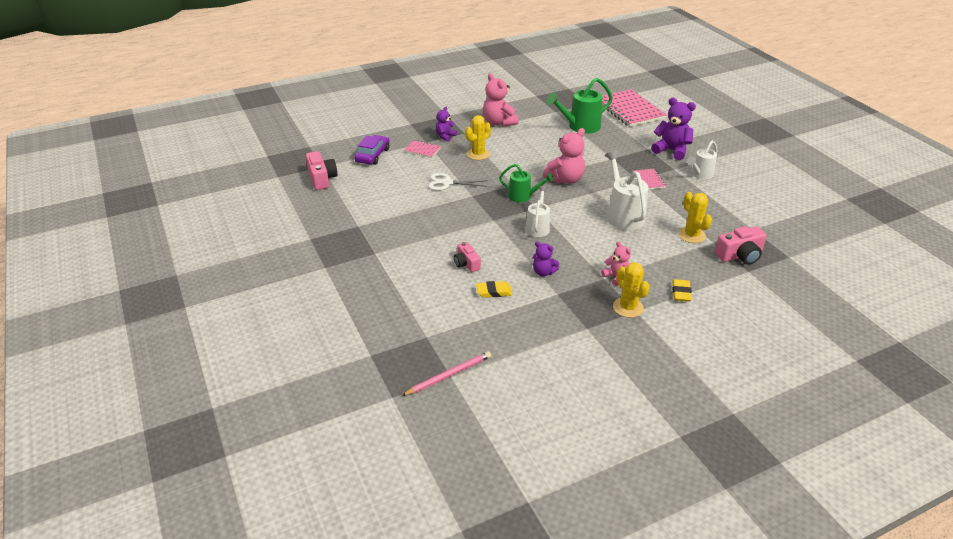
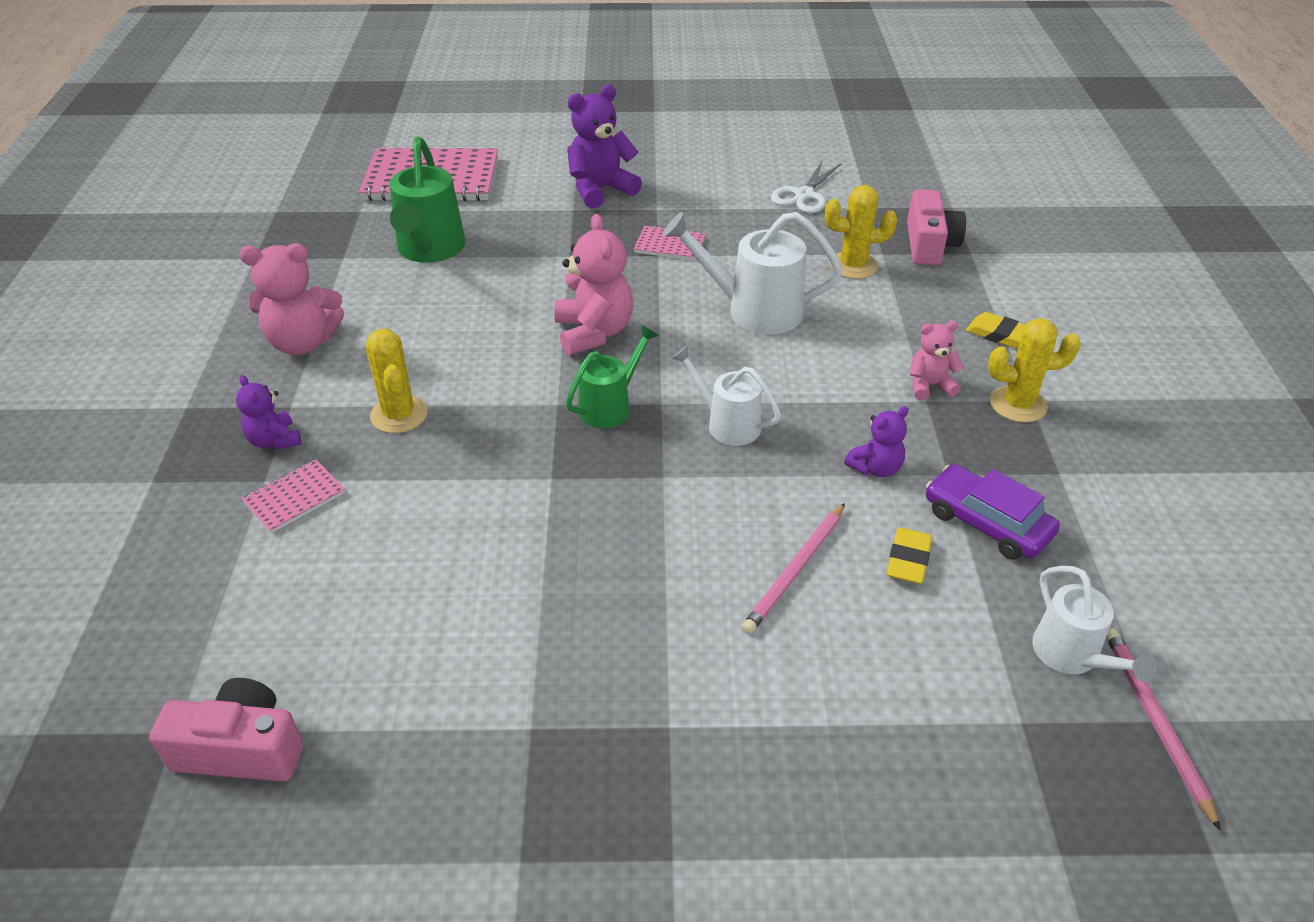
camera: 65 degrees left, 5 degrees up
purple car [354,135,390,165] -> purple car moved to [926,464,1060,560]
white scissors [428,173,488,191] -> white scissors moved to [771,161,842,213]
pink camera [454,242,481,272] -> pink pencil [742,503,845,634]
white watering can [687,141,717,179] -> white watering can moved to [1032,566,1157,682]

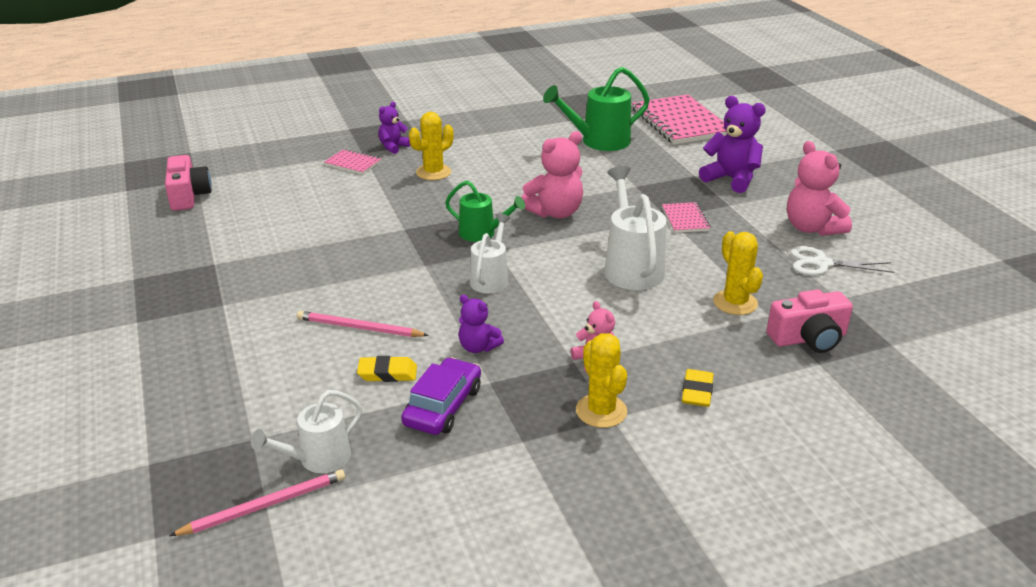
camera: 70 degrees right, 10 degrees down
pink teddy bear [239,243,344,355] -> pink teddy bear moved to [787,141,852,236]

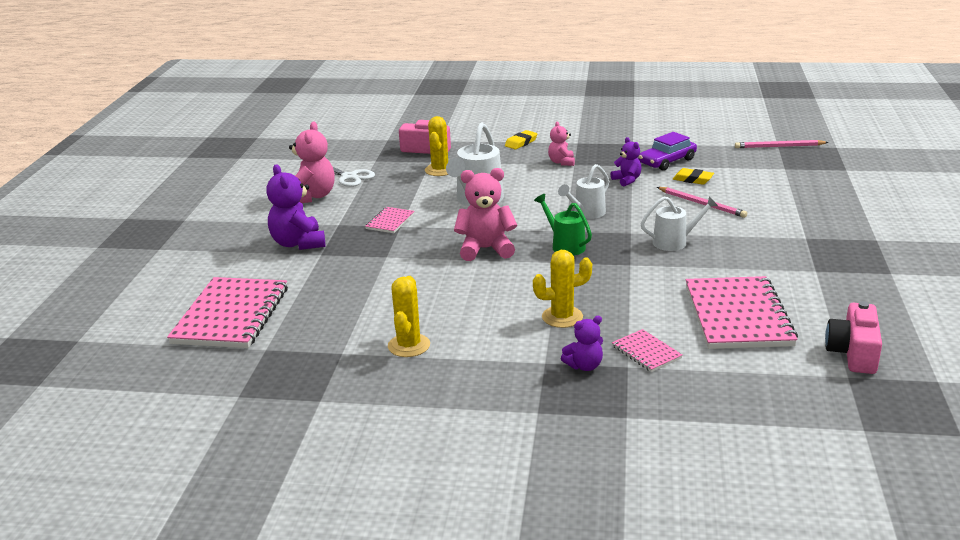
camera: 150 degrees left, 5 degrees down
white watering can [251,390,362,473] -> white watering can moved to [641,196,718,251]
green watering can [543,67,650,151] -> none
yellow cactus [576,333,627,428] -> yellow cactus moved to [388,276,430,357]
none -> pink notebook [686,276,798,349]

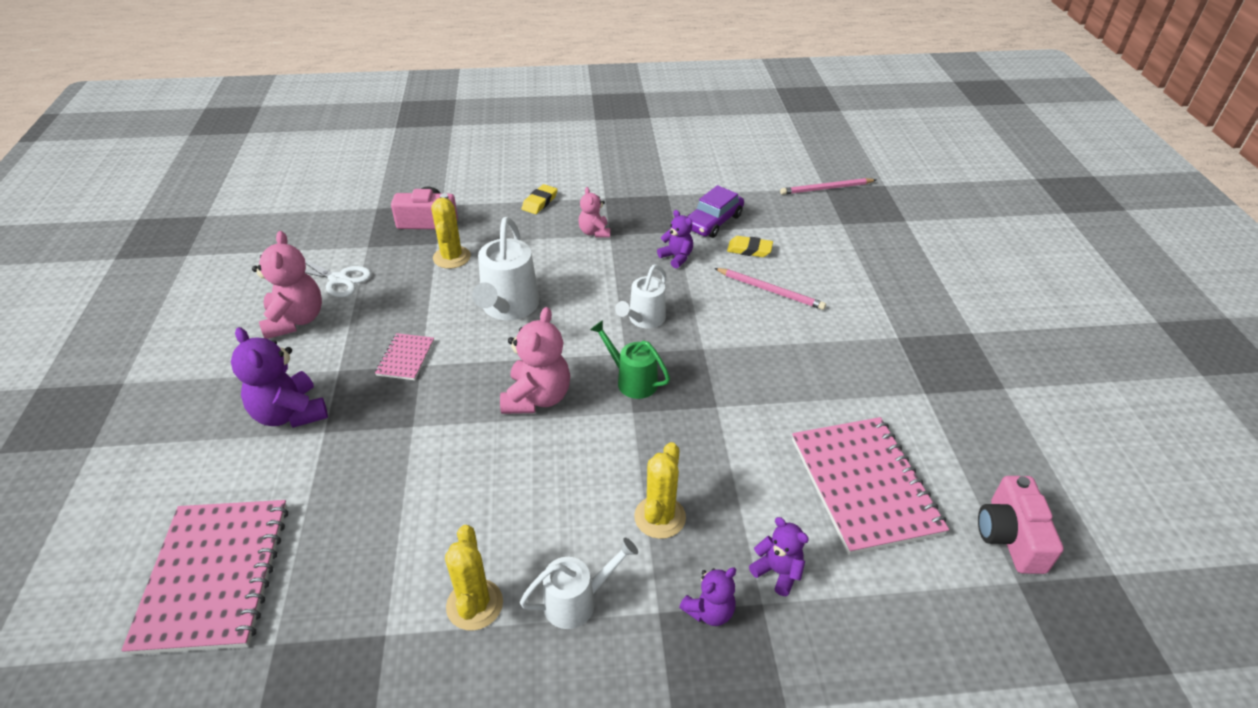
camera: 15 degrees left, 15 degrees up
pink teddy bear [454,168,517,261] -> pink teddy bear turned 120 degrees clockwise [500,307,570,414]
yellow cactus [533,250,592,328] -> yellow cactus turned 45 degrees counterclockwise [634,442,686,539]
pink notebook [612,329,682,372] -> purple teddy bear [749,517,809,596]
white watering can [641,196,718,251] -> white watering can moved to [520,538,638,629]

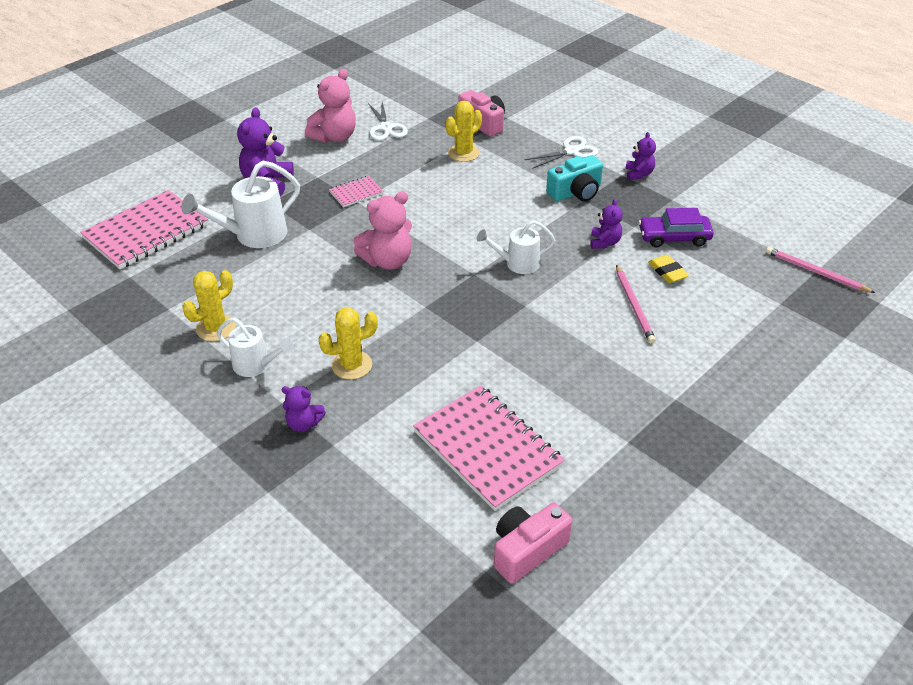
camera: 50 degrees right, 0 degrees up
white watering can [472,217,539,320] -> white watering can moved to [181,161,300,248]
yellow eraser [522,184,558,214] -> white scissors [524,136,598,169]
pink teddy bear [579,187,610,238] -> turquoise camera [546,155,603,202]
green watering can [590,320,670,399] -> none
purple teddy bear [749,517,809,596] -> purple teddy bear moved to [626,132,656,180]
pink notebook [792,417,949,555] -> pink notebook turned 75 degrees counterclockwise [413,386,565,511]

